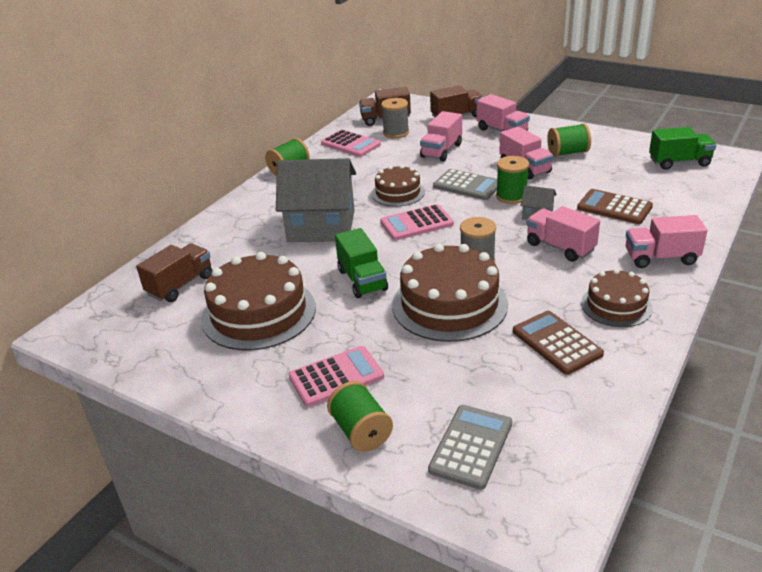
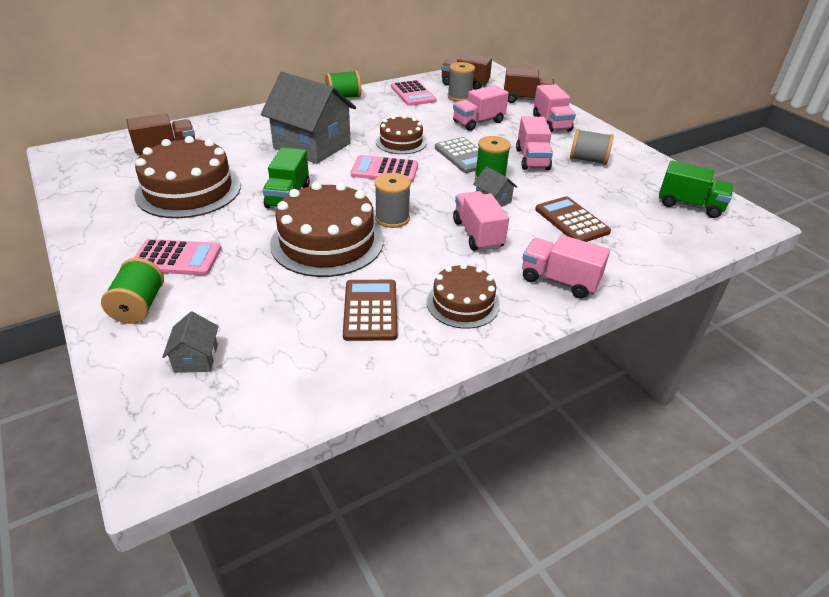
camera: 25 degrees right, 5 degrees up
grey calculator [428,405,512,490] -> grey house [162,312,219,373]
green spool [547,123,591,157] -> grey spool [570,129,614,165]

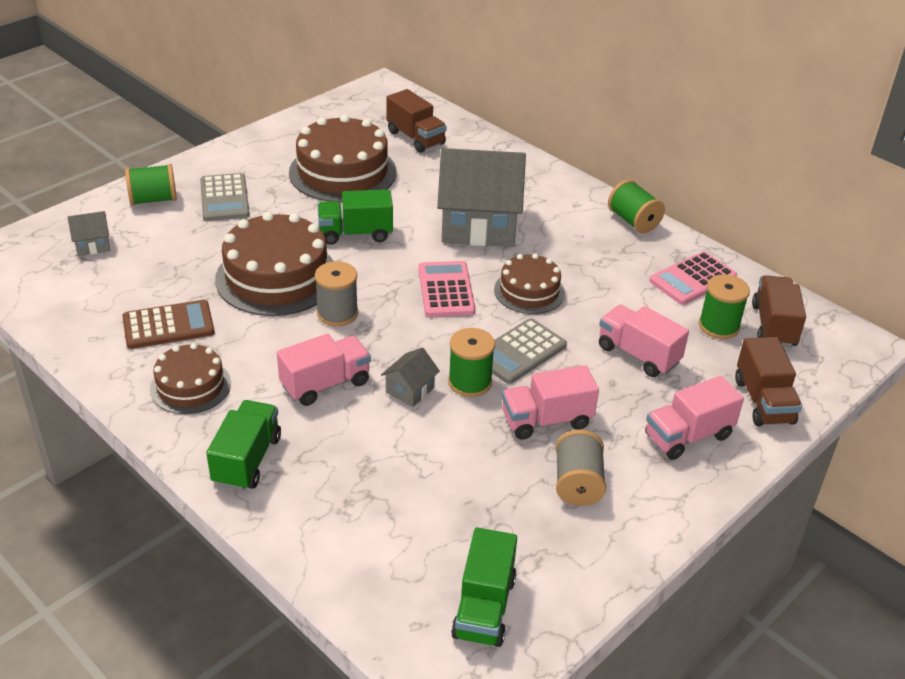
camera: 75 degrees right, 0 degrees up
pink calculator [134,239,221,275] -> grey calculator [200,173,250,221]
grey house [261,72,356,164] -> grey house turned 75 degrees clockwise [437,148,526,247]
grey spool [448,62,475,101] -> green spool [699,274,750,339]
pink truck [522,235,610,299] -> green truck [206,400,281,491]
brown calculator [535,196,611,242] -> none

